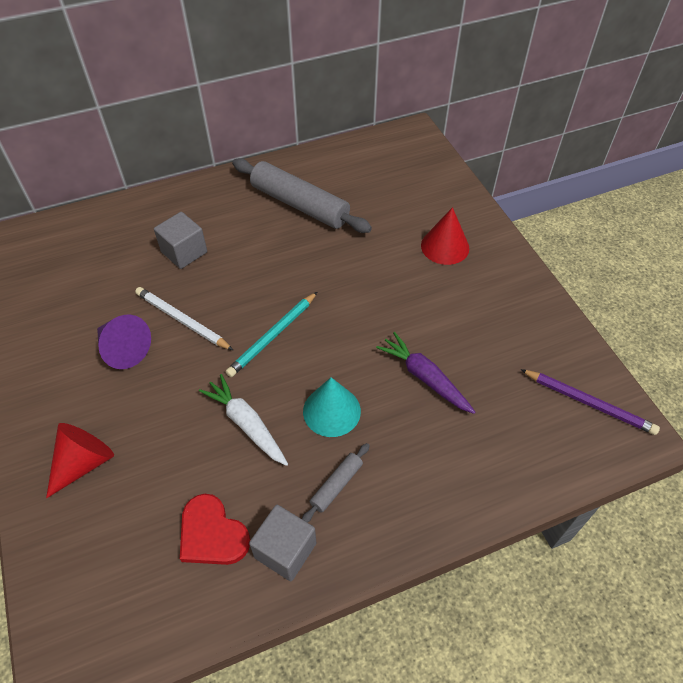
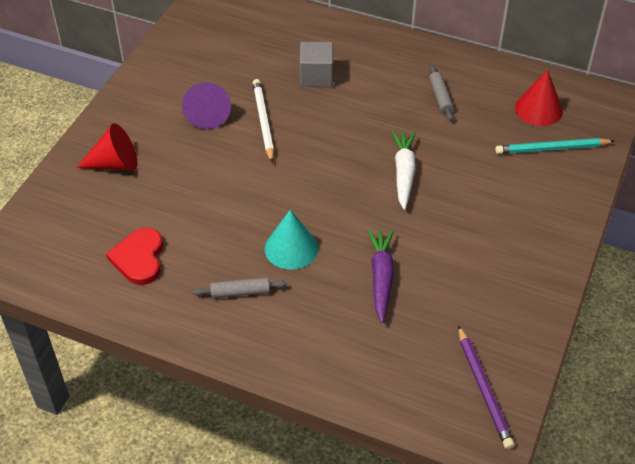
camera: 45 degrees right, 5 degrees down
white carrot [199,374,288,466] -> white carrot moved to [391,131,416,210]
turquoise pencil [226,292,317,377] -> turquoise pencil moved to [495,138,615,154]
grey rolling pin [232,158,372,233] -> grey rolling pin [429,66,454,121], size x0.46
grey cube [249,505,316,581] -> none
red cone [421,207,469,265] -> red cone moved to [515,69,563,126]

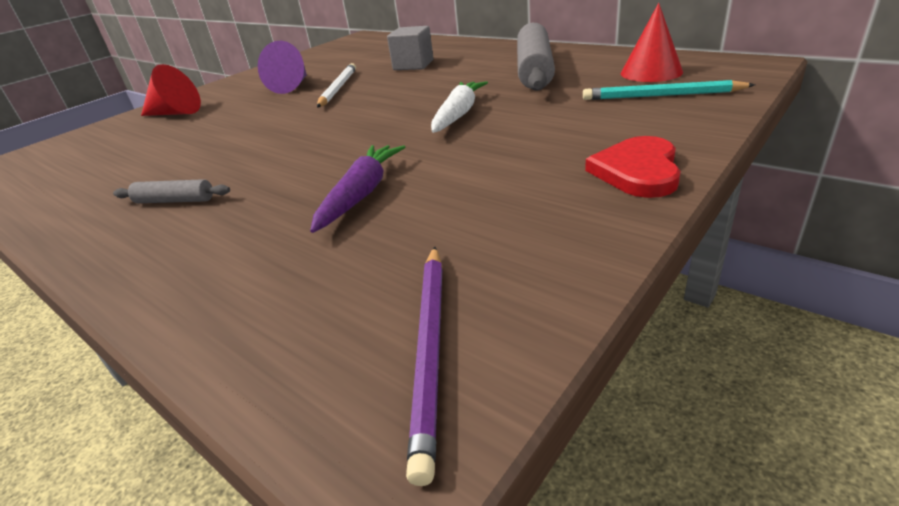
camera: 20 degrees right, 15 degrees down
red heart [106,228,163,285] -> red heart moved to [585,136,681,198]
turquoise cone [265,210,318,270] -> none
grey rolling pin [429,66,454,121] -> grey rolling pin [517,23,555,91], size x2.18

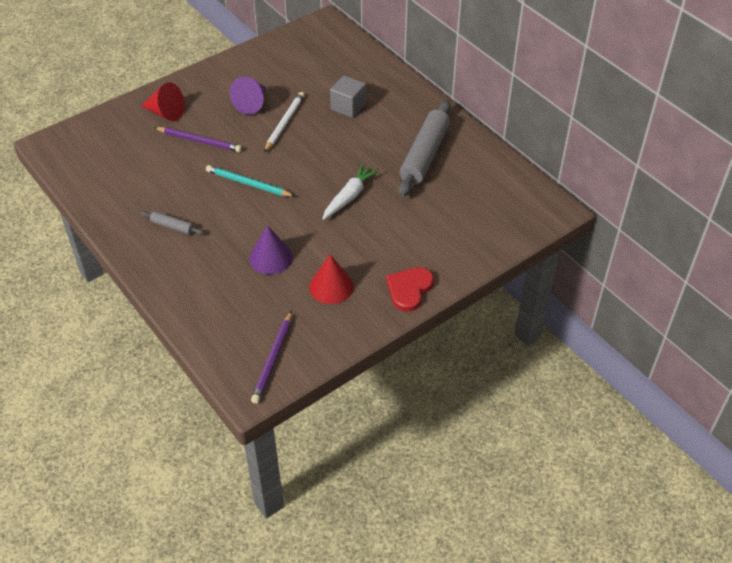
camera: 10 degrees right, 15 degrees up
purple carrot [310,145,405,233] -> purple cone [249,225,293,274]
turquoise pencil [583,80,756,100] -> turquoise pencil moved to [206,165,296,197]
red cone [620,3,683,82] -> red cone moved to [309,254,354,304]
none -> purple pencil [154,127,242,152]

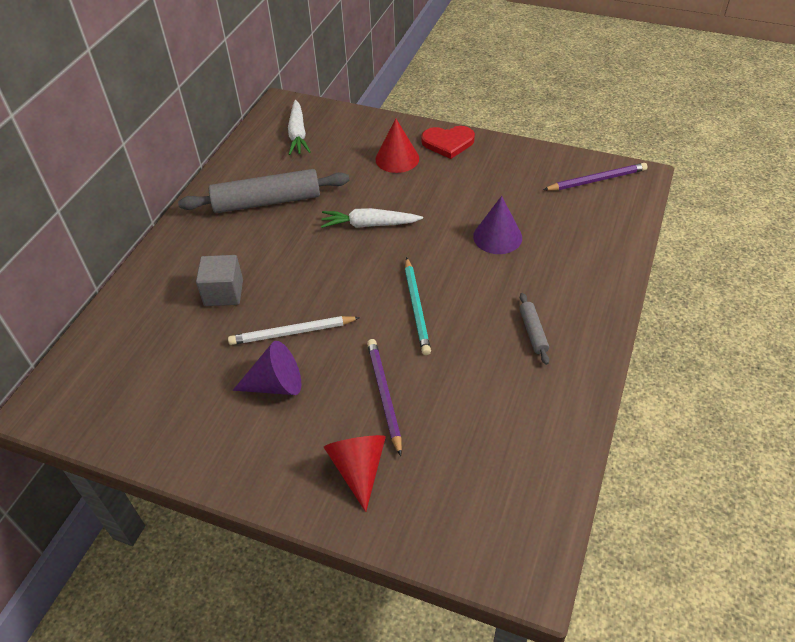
camera: 120 degrees left, 0 degrees up
red cone [309,254,354,304] -> red cone moved to [375,118,419,173]
none -> white carrot [288,100,310,155]

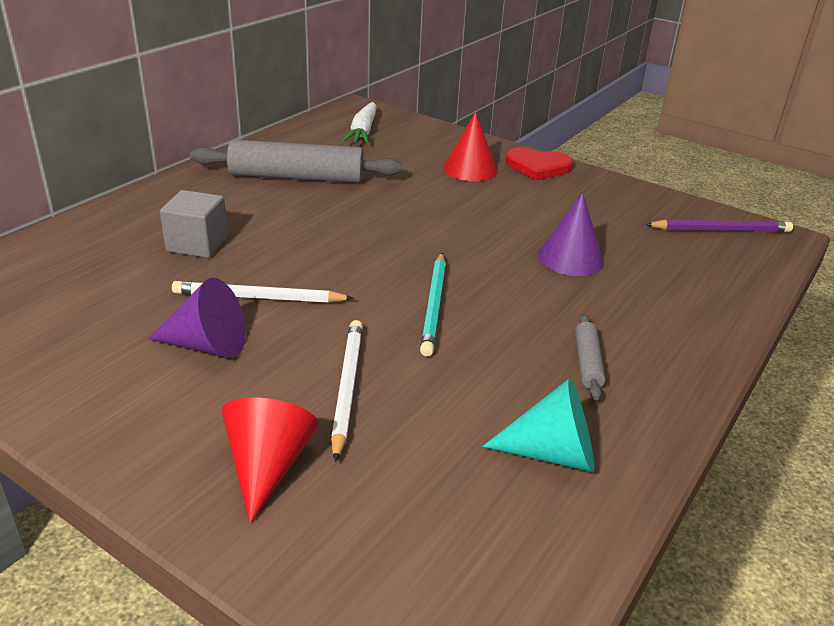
camera: 10 degrees right, 15 degrees down
white carrot [321,208,423,228] -> none
purple pencil [367,339,402,456] -> white pencil [331,320,363,462]
none -> turquoise cone [482,378,594,472]

